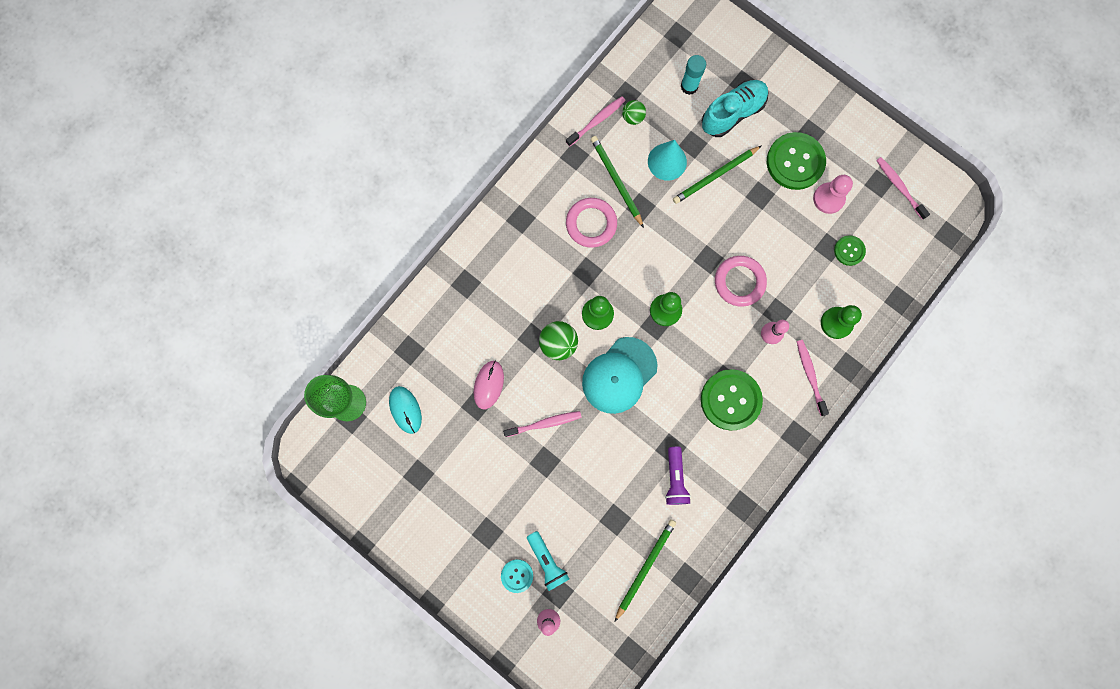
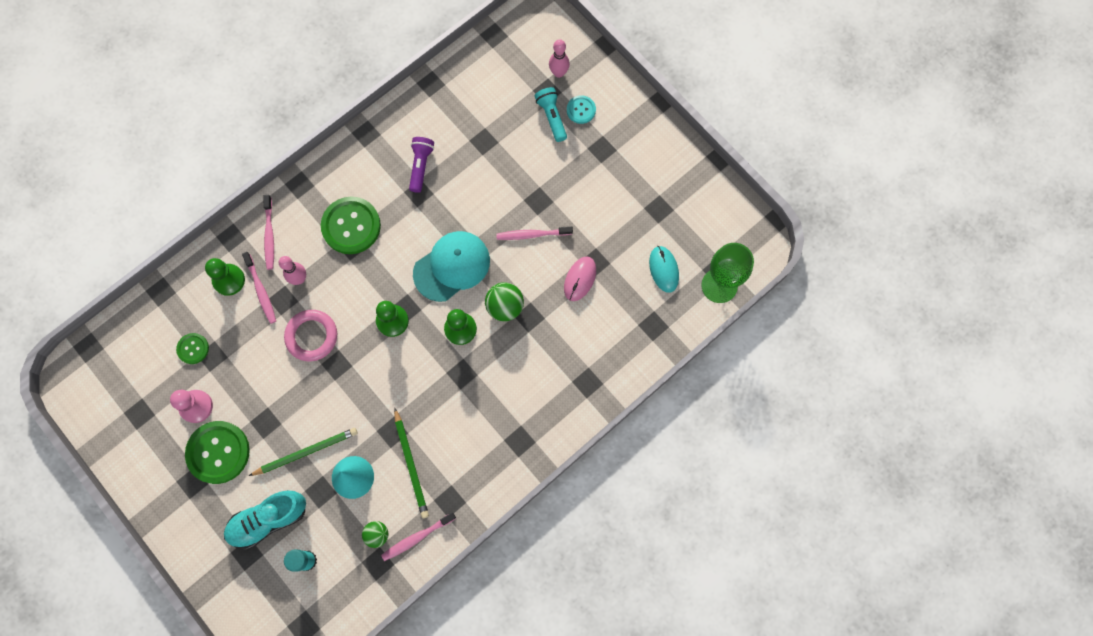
camera: 170 degrees left, 5 degrees down
pink ring [566,198,617,248] -> none
green pencil [615,519,676,621] -> none
pink toothbrush [876,157,930,220] -> pink toothbrush moved to [242,252,276,324]

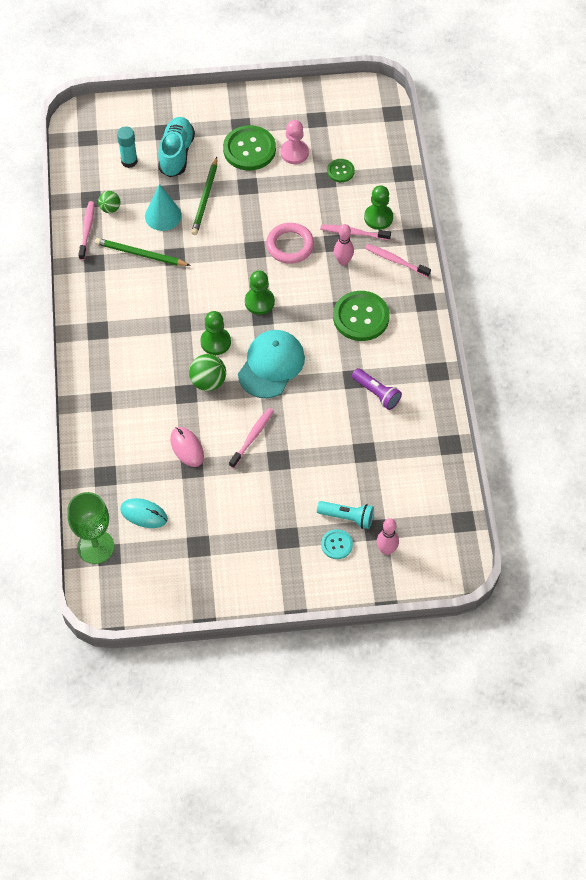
camera: 125 degrees right, 15 degrees down
turquoise cap [413,231,490,302] -> turquoise cap turned 150 degrees counterclockwise [238,330,305,398]

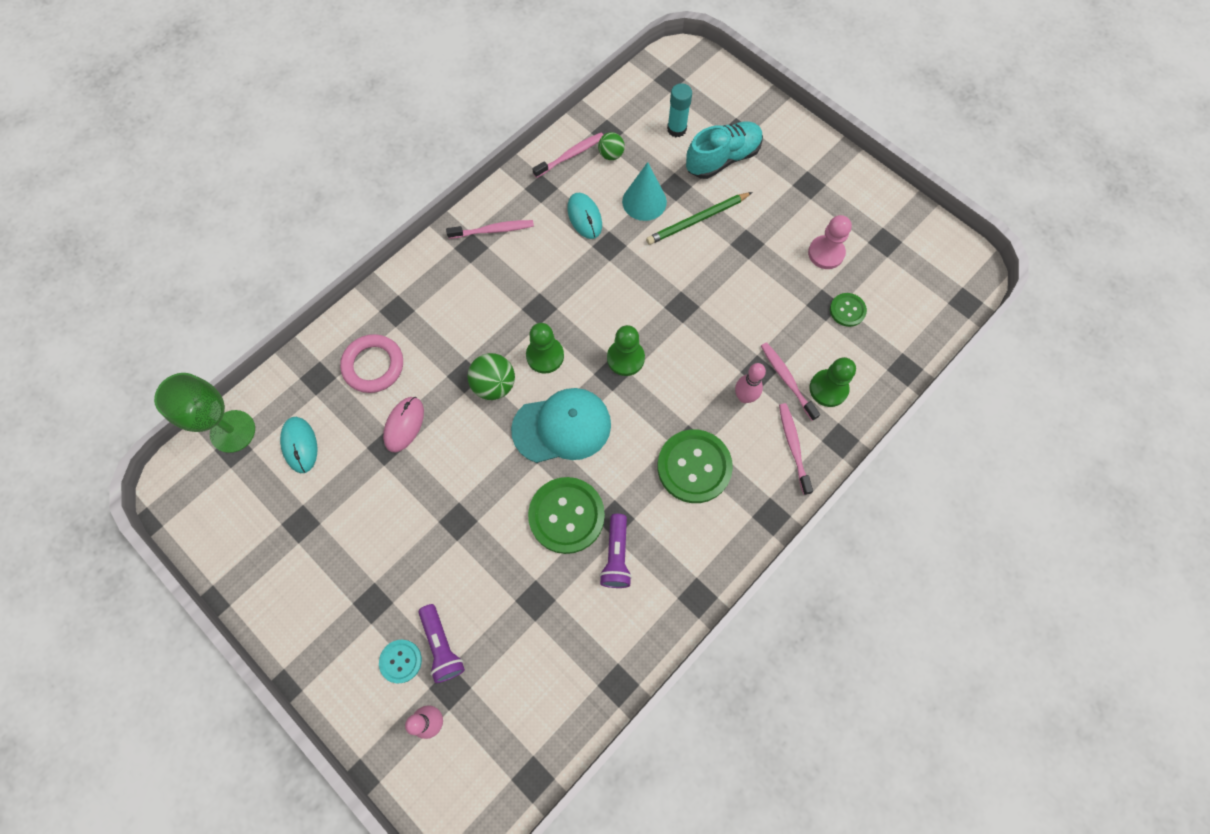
camera: 50 degrees right, 10 degrees up
green pencil [95,238,191,266] -> turquoise mouse [567,192,602,239]
green button [223,125,276,171] -> green button moved to [528,477,605,554]
pink toothbrush [229,408,274,468] -> pink toothbrush moved to [446,220,534,239]
pink ring [266,223,314,264] -> pink ring moved to [340,334,403,393]
turquoise flashlight [317,501,374,529] -> purple flashlight [419,604,465,683]

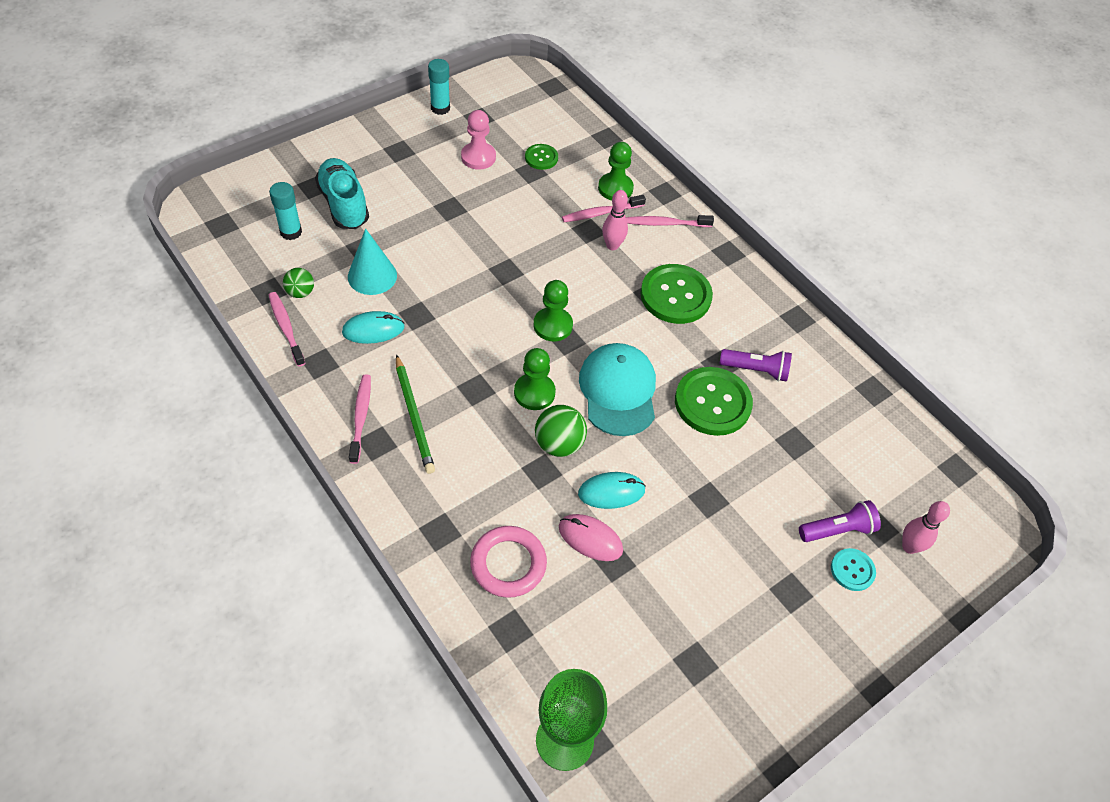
camera: 85 degrees left, 15 degrees down
turquoise mouse [280,417,317,473] -> turquoise mouse moved to [578,472,646,509]
green pencil [646,192,752,245] -> green pencil moved to [396,354,435,474]
none -> turquoise glue stick [428,59,450,115]

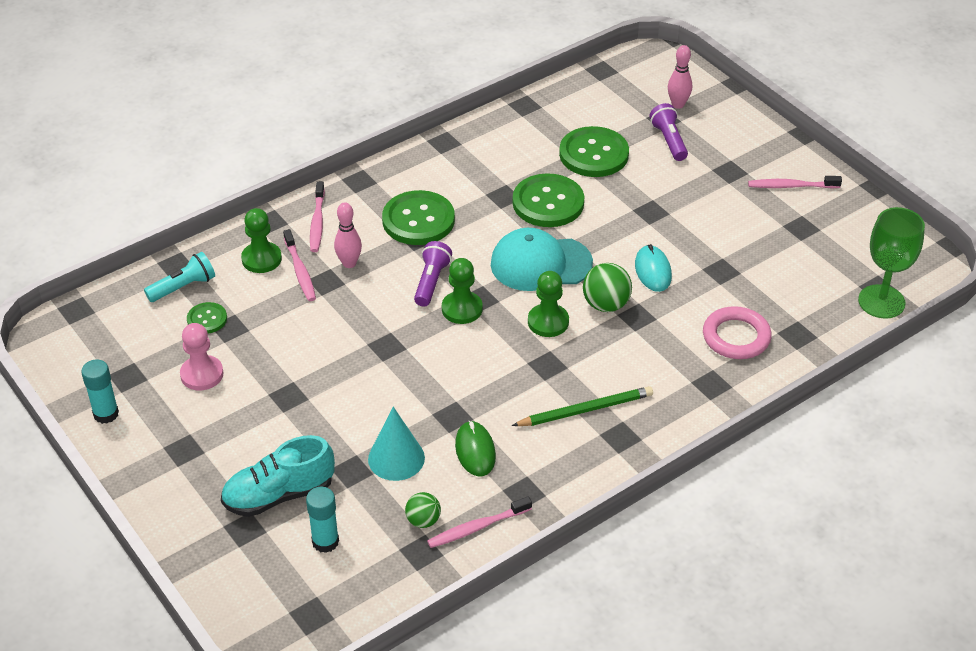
camera: 85 degrees left, 10 degrees down
turquoise mouse [342,311,405,344] -> green mouse [455,421,496,476]
pink toothbrush [349,374,371,464] -> pink toothbrush moved to [748,176,842,189]
pink mouse [559,514,623,561] -> none
purple flashlight [720,349,792,381] -> purple flashlight moved to [414,241,452,307]
turquoise button [831,548,876,591] -> none
none -> turquoise flashlight [144,252,215,302]
none -> green button [559,126,629,177]

